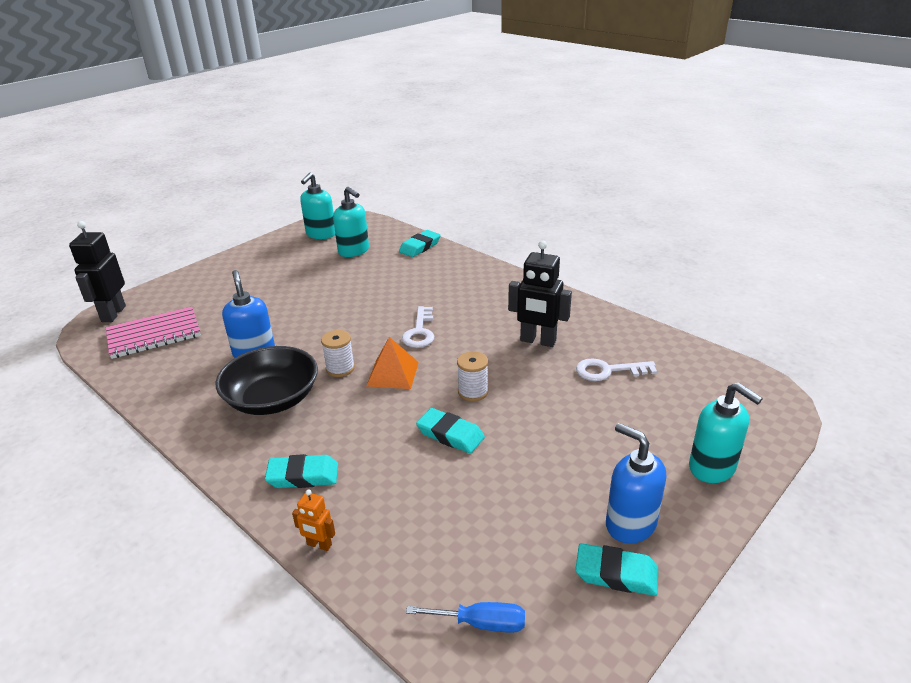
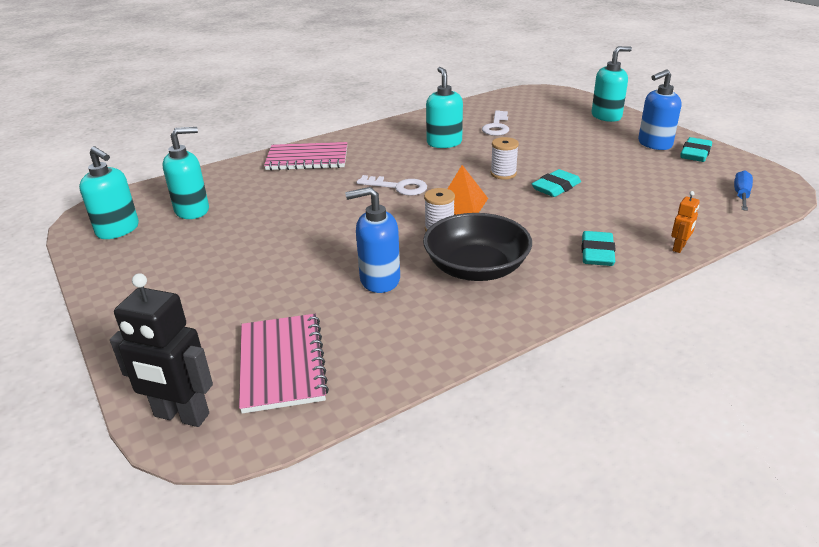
camera: 75 degrees left, 0 degrees up
turquoise eraser [399,230,441,257] -> none
black robot [508,241,572,347] -> turquoise soap dispenser [426,67,463,148]
none -> pink notebook [264,142,347,171]

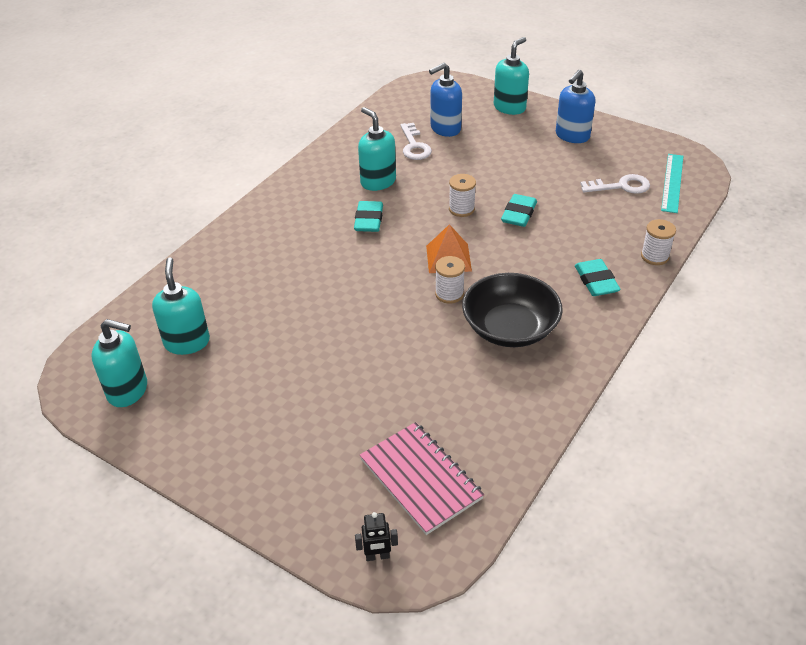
camera: 25 degrees left, 10 degrees up
black robot [110,273,213,427] -> black robot [355,512,398,561], size x0.50
turquoise soap dispenser [162,127,209,219] -> turquoise soap dispenser turned 45 degrees counterclockwise [152,257,210,355]
pink notebook [264,142,347,171] -> none
blue soap dispenser [345,187,400,293] -> blue soap dispenser moved to [429,63,462,137]
white key [357,175,427,196] -> white key moved to [580,174,650,194]
orange robot [671,191,700,253] -> white spool [641,219,676,265]
turquoise eraser [680,137,712,162] -> turquoise eraser moved to [354,201,383,232]
blue screwdriver [734,171,753,211] -> turquoise ruler [661,154,683,213]

